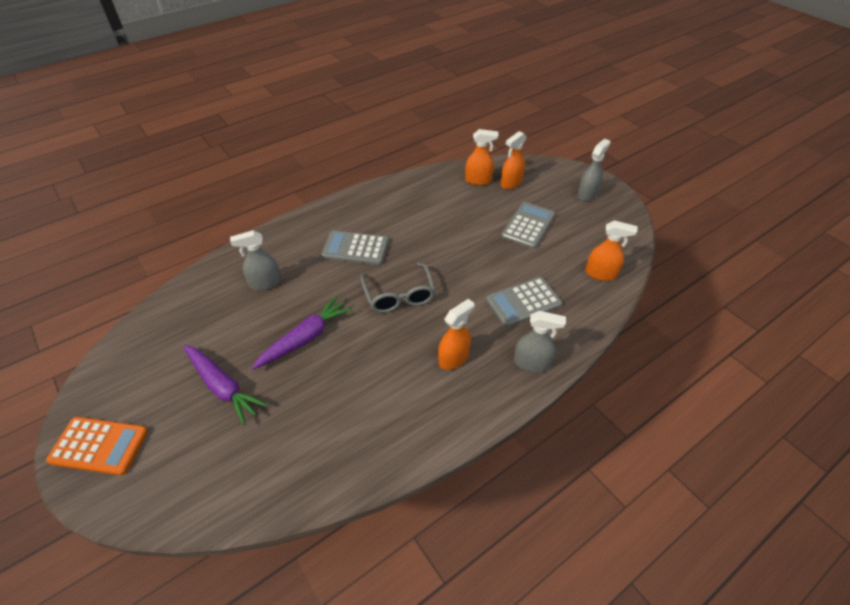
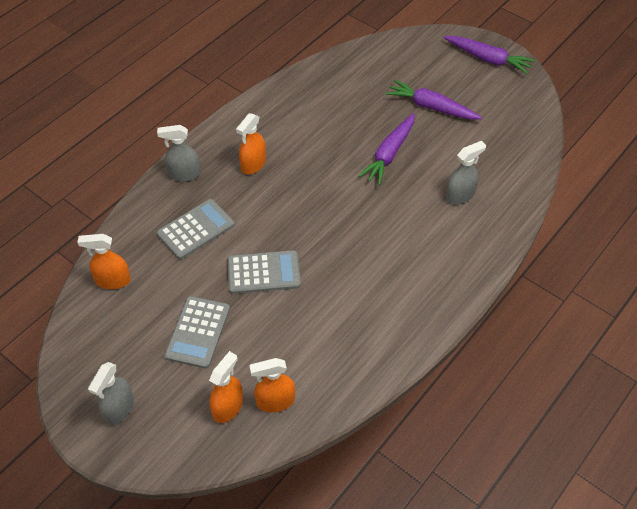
camera: 165 degrees right, 5 degrees up
orange calculator [46,417,148,476] -> purple carrot [443,36,535,74]
grey calculator [321,231,389,265] -> grey calculator moved to [228,250,301,294]
grey glasses [360,263,436,313] -> none

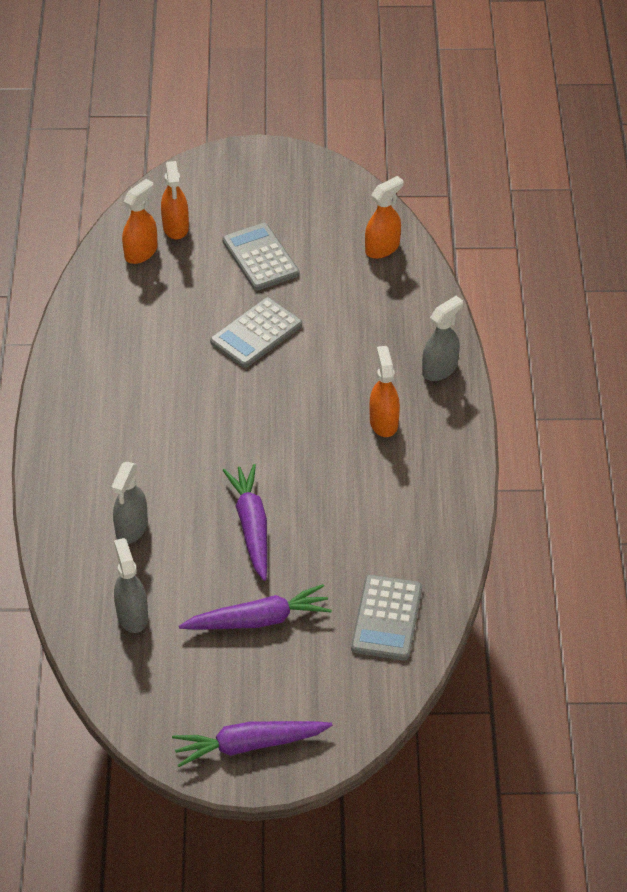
camera: 140 degrees right, 5 degrees down
grey spray bottle [88,362,134,425] -> grey spray bottle moved to [114,538,148,633]
grey calculator [157,199,235,259] -> grey calculator moved to [351,575,422,660]

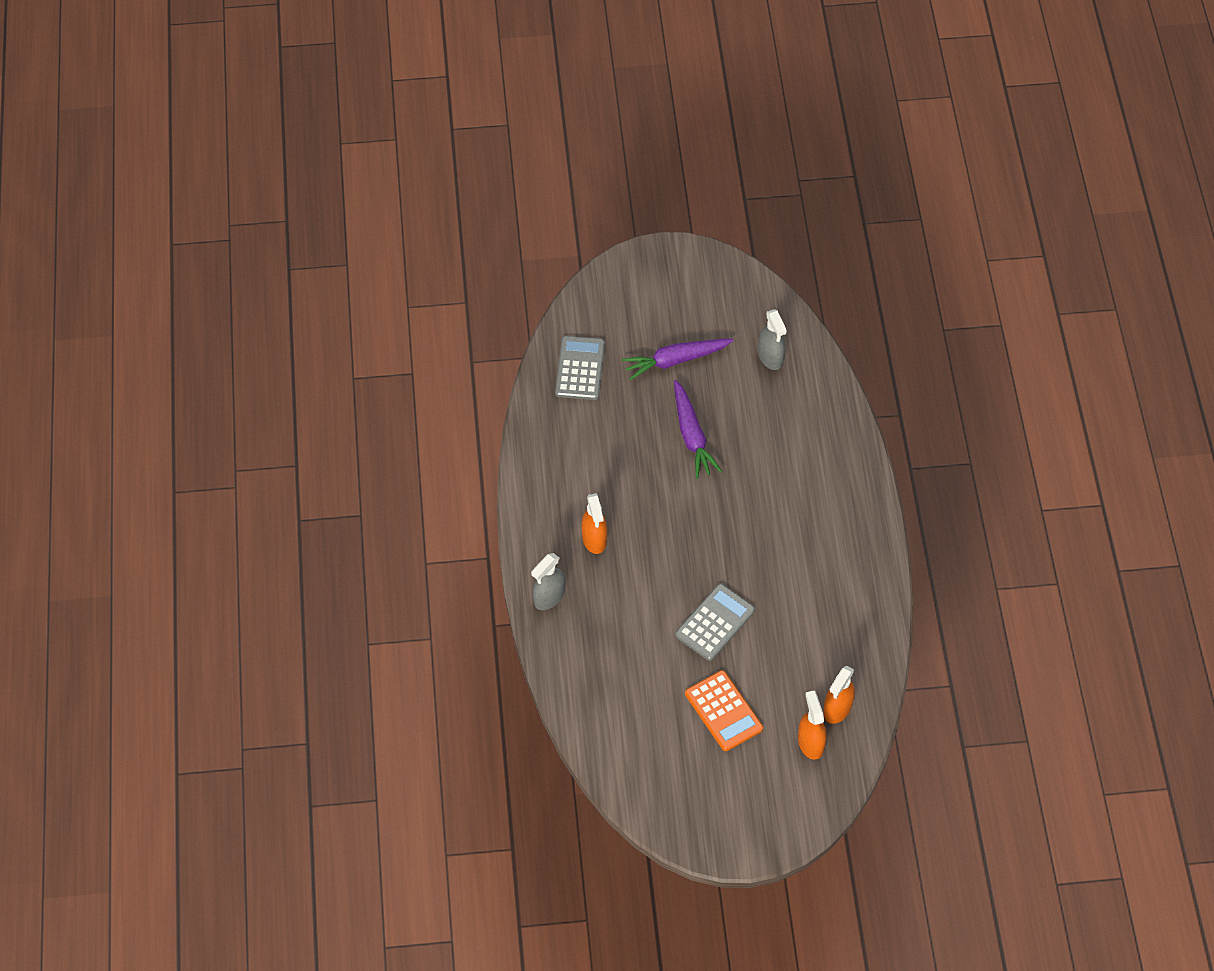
camera: 175 degrees right, 10 degrees up
grey spray bottle [111,462,148,544] -> none
purple carrot [172,721,332,767] -> none
grey calculator [222,223,299,291] -> orange calculator [685,670,763,751]
orange spray bottle [365,176,404,259] -> none

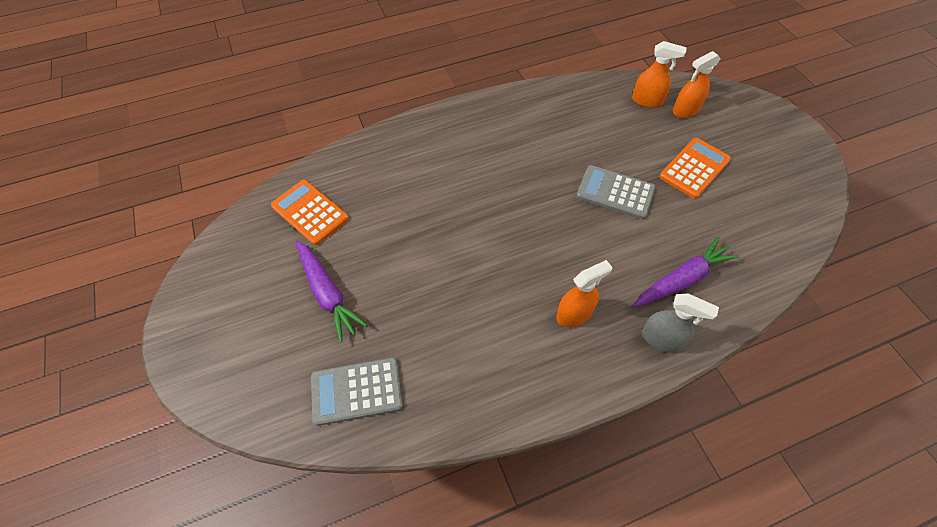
camera: 105 degrees left, 0 degrees up
purple carrot [674,380,722,479] -> purple carrot moved to [634,236,739,308]
grey spray bottle [758,309,787,370] -> orange calculator [271,180,349,245]

